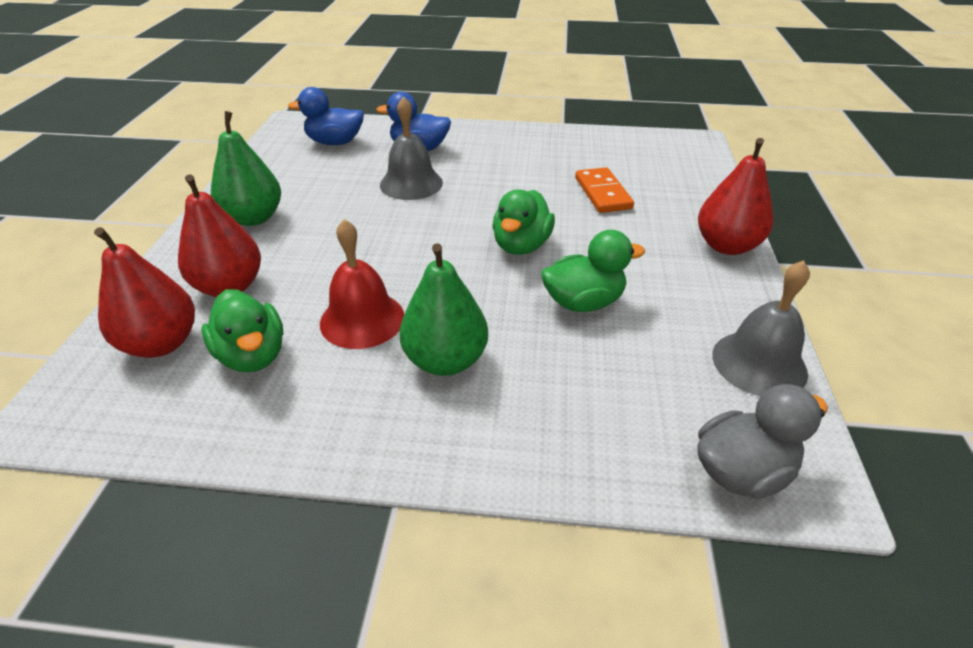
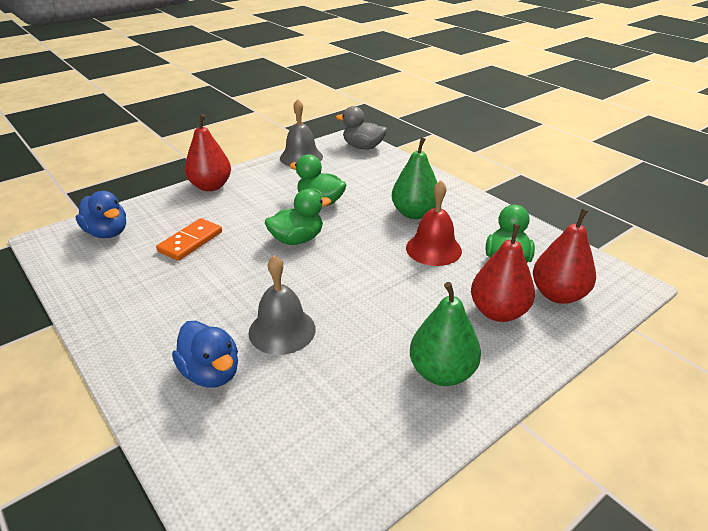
camera: 135 degrees left, 5 degrees down
blue duck [288,87,364,145] -> blue duck moved to [76,191,126,238]

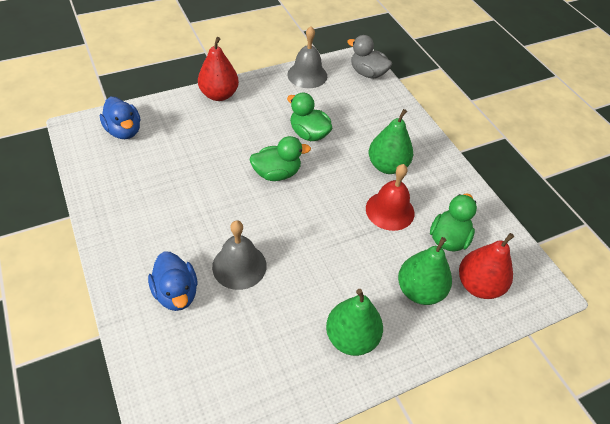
camera: 10 degrees right, 15 degrees up
orange domino [156,218,222,261] -> none
red pear [471,224,535,322] -> green pear [398,237,452,305]

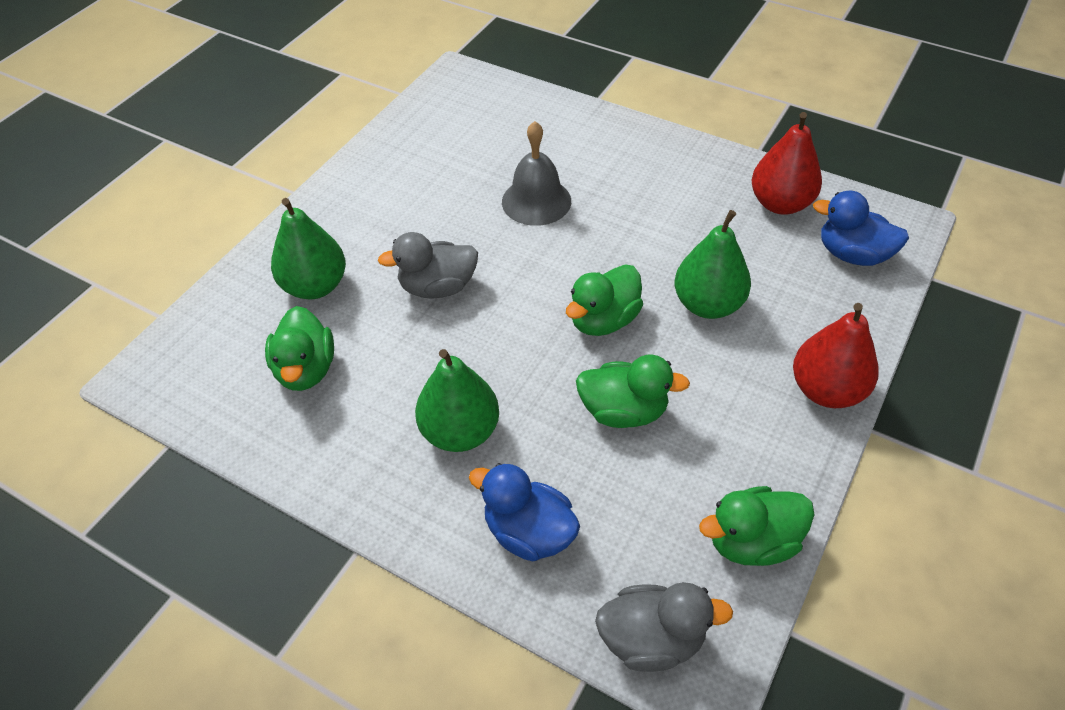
camera: 150 degrees right, 0 degrees up
blue duck [148,251,198,311] -> blue duck moved to [469,463,580,561]
grey bell [287,26,327,88] -> green duck [699,486,814,566]
green pear [326,289,383,356] -> green pear moved to [675,210,751,319]
red bell [366,164,414,231] -> none
red pear [459,233,514,299] -> red pear moved to [752,112,822,215]
none -> grey duck [378,232,478,299]

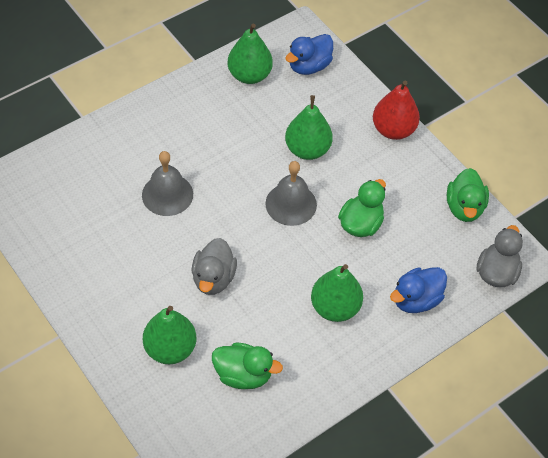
camera: 70 degrees left, 5 degrees up
green duck [566,264,643,336] -> grey bell [265,161,317,226]
red pear [752,112,822,215] -> green pear [228,24,273,84]

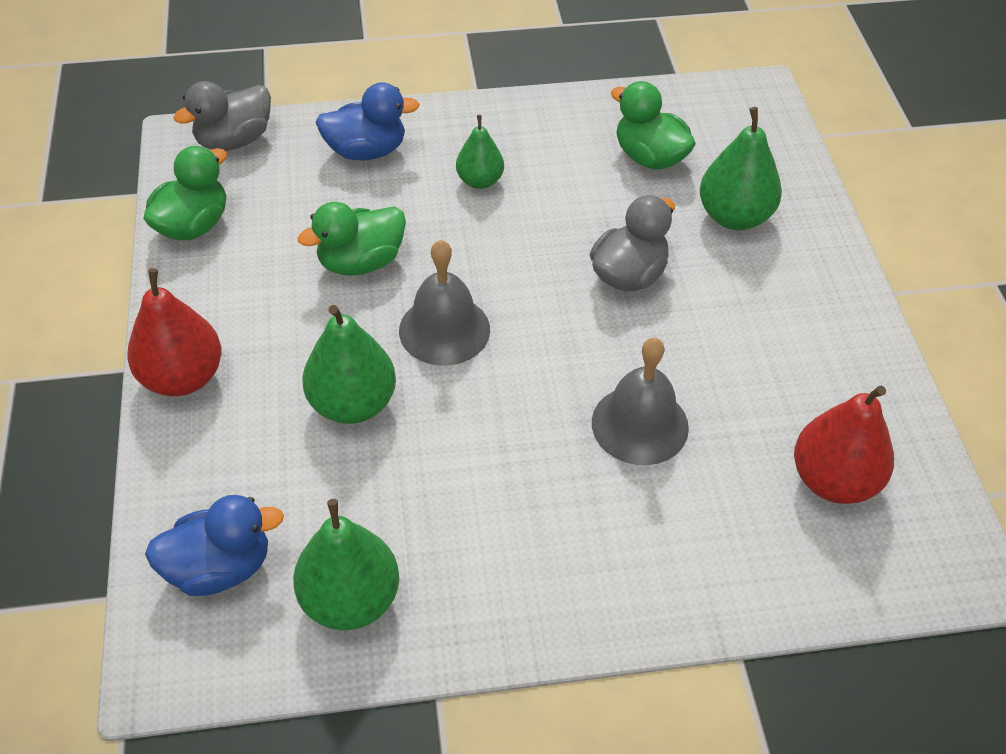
camera: 150 degrees left, 5 degrees down
green pear [311,264,363,322] -> green pear [456,115,504,189], size x0.62
none -> red pear [794,385,894,504]

